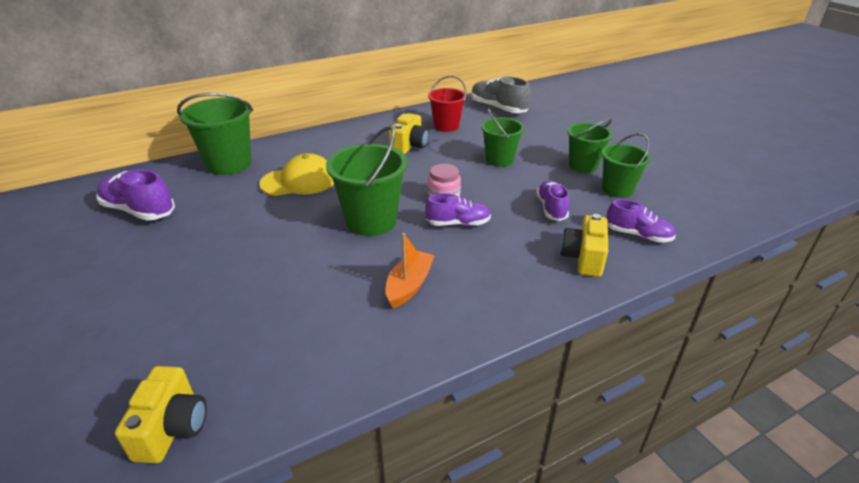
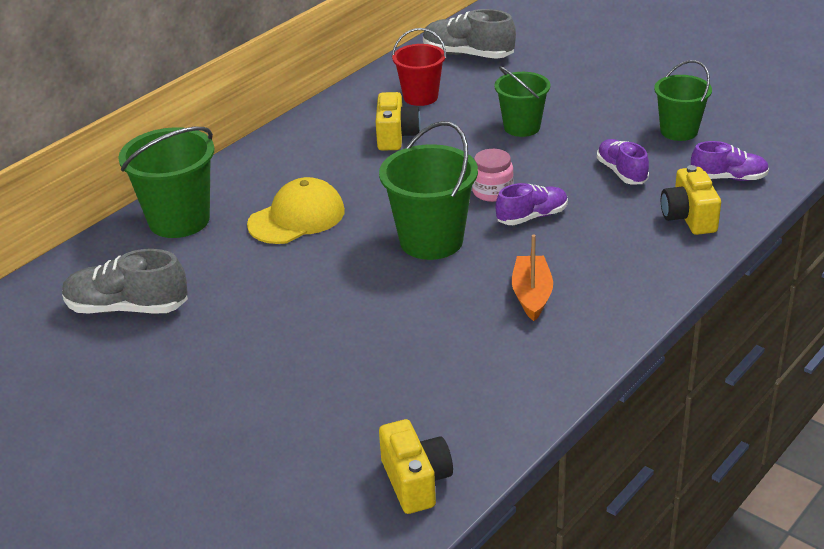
camera: 20 degrees left, 0 degrees up
purple shoe [96,169,175,220] -> grey shoe [62,249,188,313]
green bucket [567,119,612,173] -> none

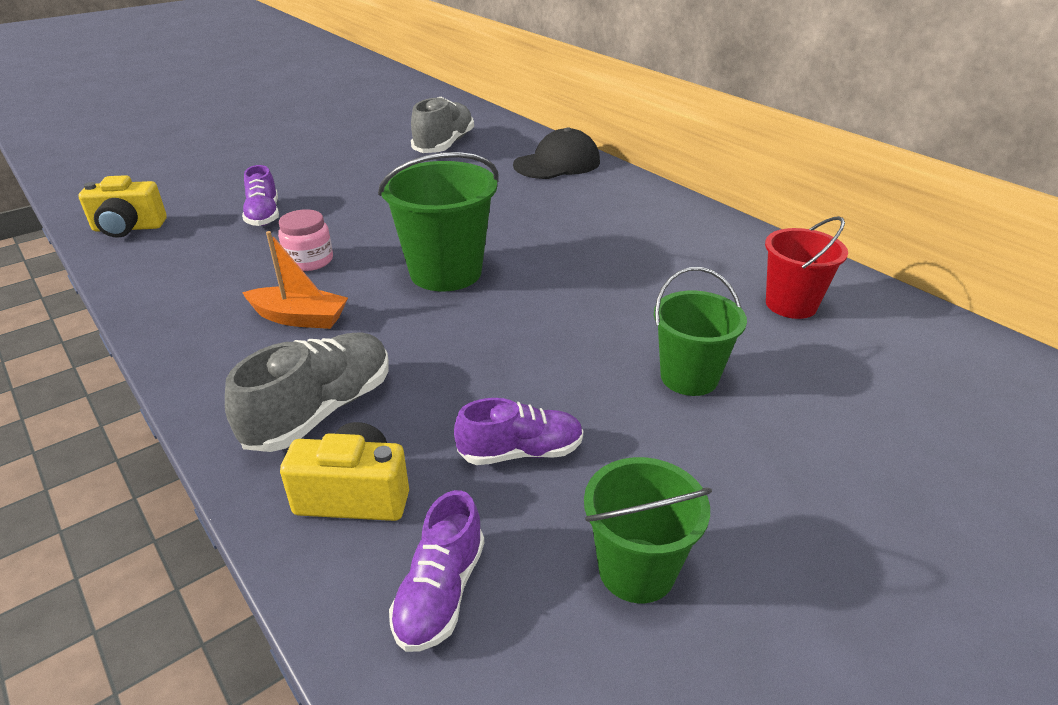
camera: 100 degrees right, 0 degrees up
green bucket [118,127,214,238] -> black cap [513,127,600,179]
yellow cap [247,177,345,244] -> none
yellow camera [376,92,421,151] -> none
grey shoe [423,9,516,59] -> grey shoe moved to [225,332,389,452]
pink jar [472,149,514,202] -> pink jar moved to [278,209,333,271]
purple shoe [495,183,568,225] -> purple shoe moved to [242,165,279,226]

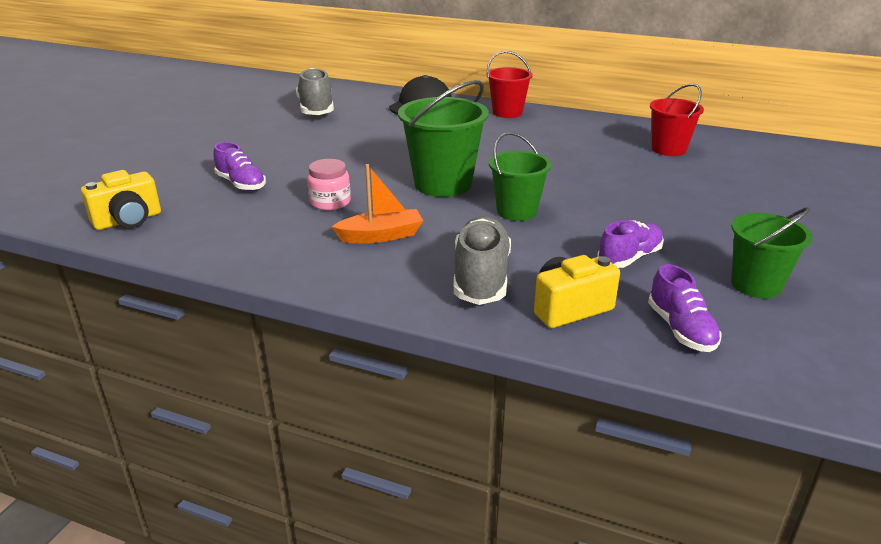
camera: 30 degrees left, 5 degrees down
green bucket [654,267,747,396] -> green bucket moved to [489,132,552,221]
none -> red bucket [487,51,533,118]

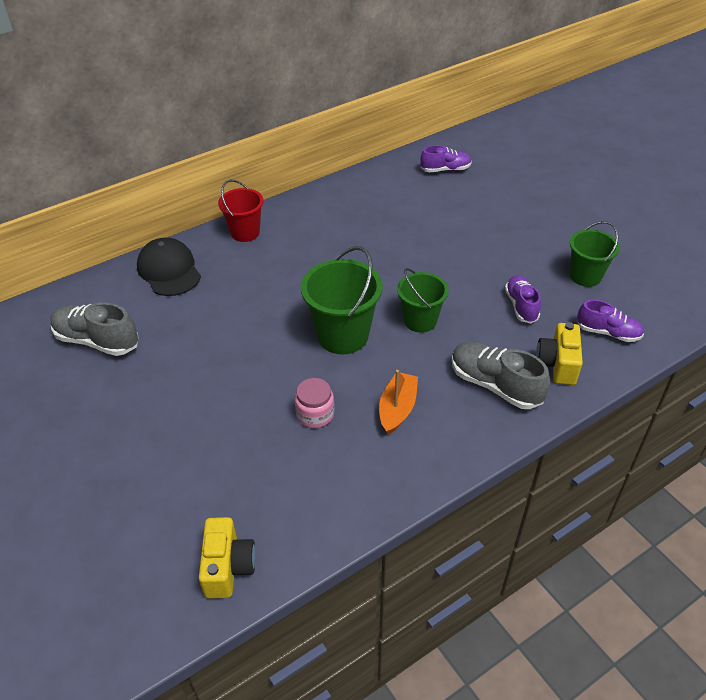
camera: 55 degrees left, 15 degrees up
purple shoe [213,142,266,191] -> purple shoe moved to [420,145,472,172]
red bucket [650,84,704,156] -> none

